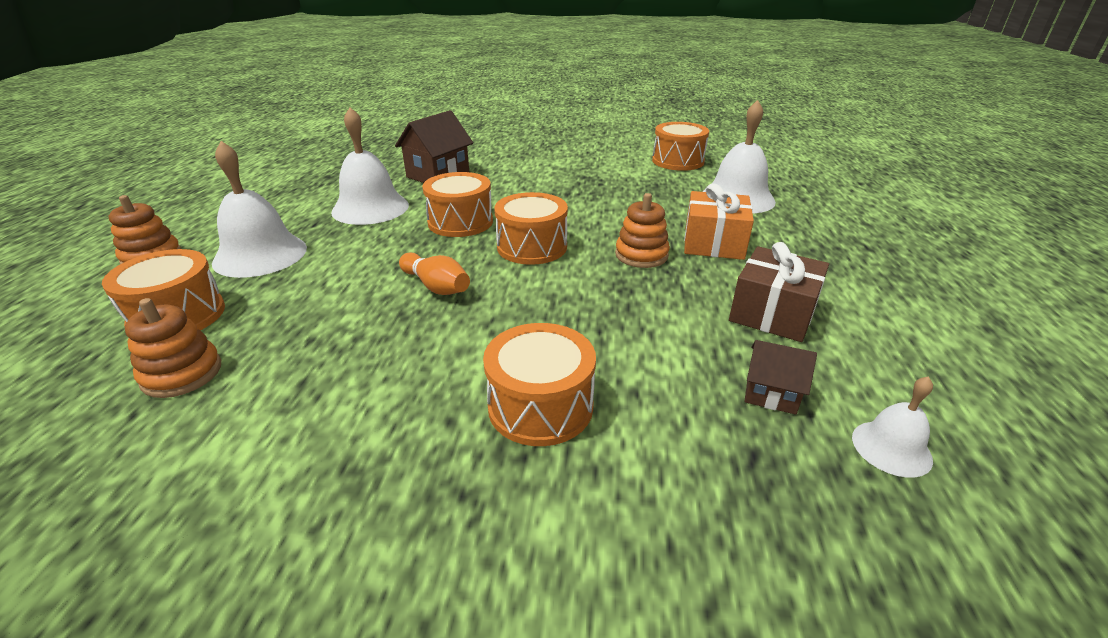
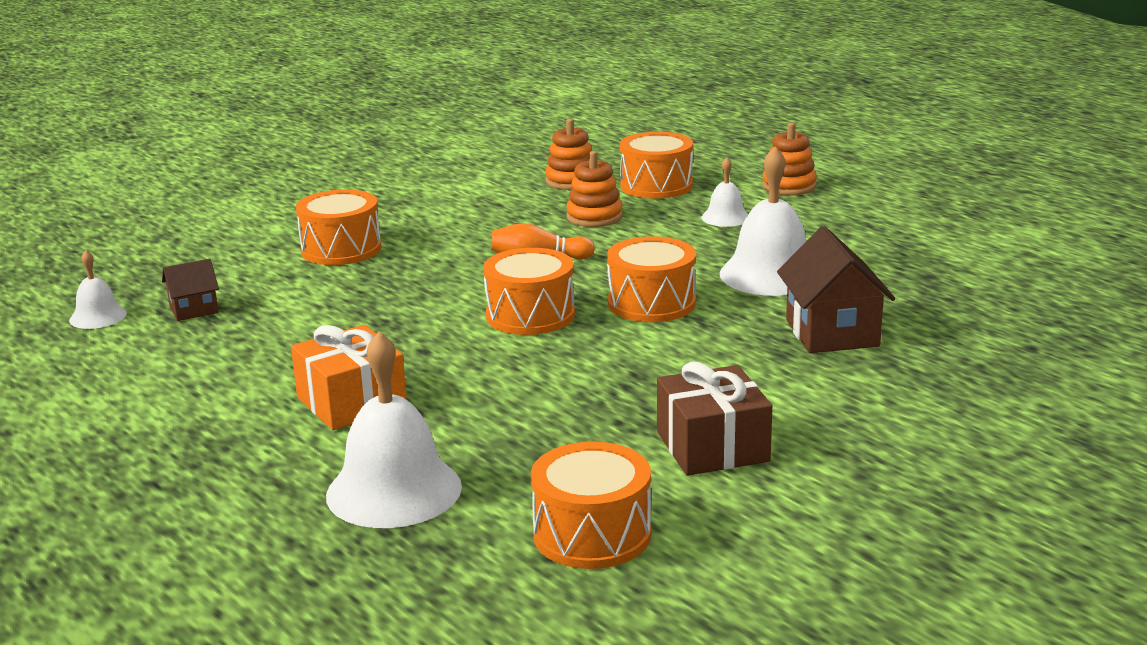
camera: 135 degrees right, 10 degrees down
white bell [212,141,307,278] -> white bell [701,157,748,227], size x0.52
orange stacking toy [615,193,670,268] -> orange stacking toy moved to [566,151,623,227]
brown gift [729,242,829,342] -> brown gift moved to [657,361,772,476]

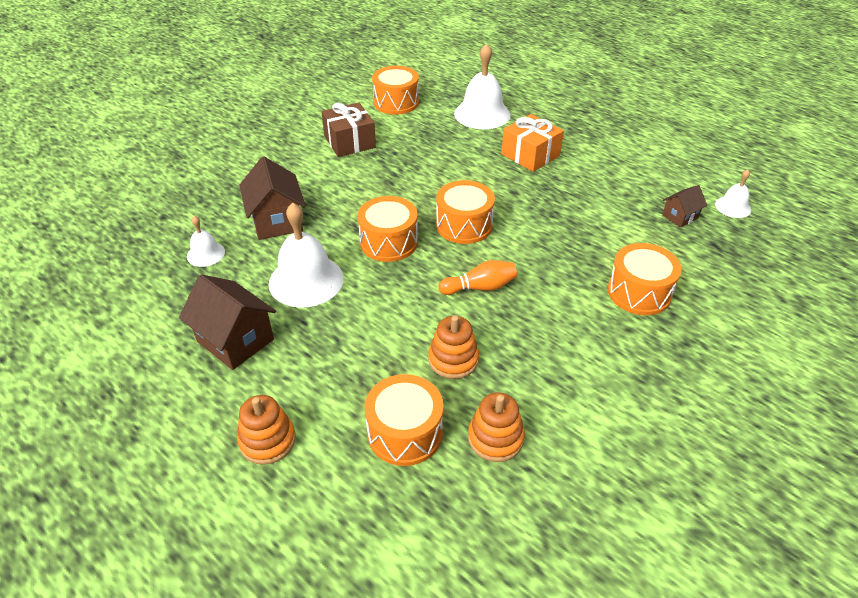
camera: 170 degrees right, 20 degrees up
white bell [701,157,748,227] -> white bell moved to [187,216,225,267]
none -> brown house [179,274,276,370]

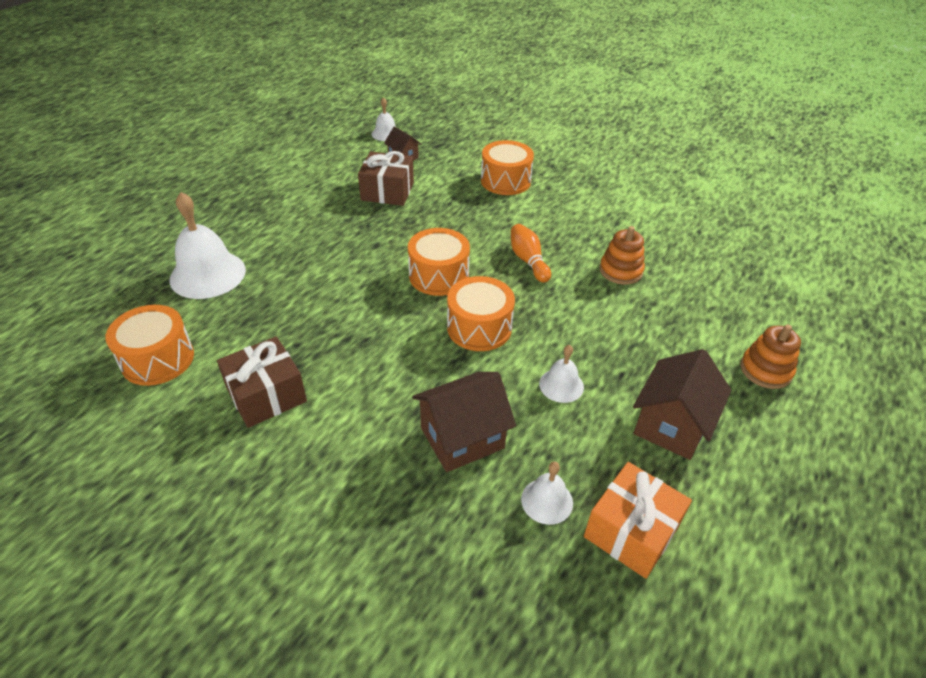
camera: 100 degrees left, 0 degrees up
white bell [269,203,344,308] -> white bell [539,345,584,403], size x0.52
orange drum [365,374,443,466] -> none
orange stacking toy [468,392,525,462] -> none
orange gift [501,114,564,172] -> orange gift moved to [584,462,692,579]
none -> brown gift [358,151,414,206]

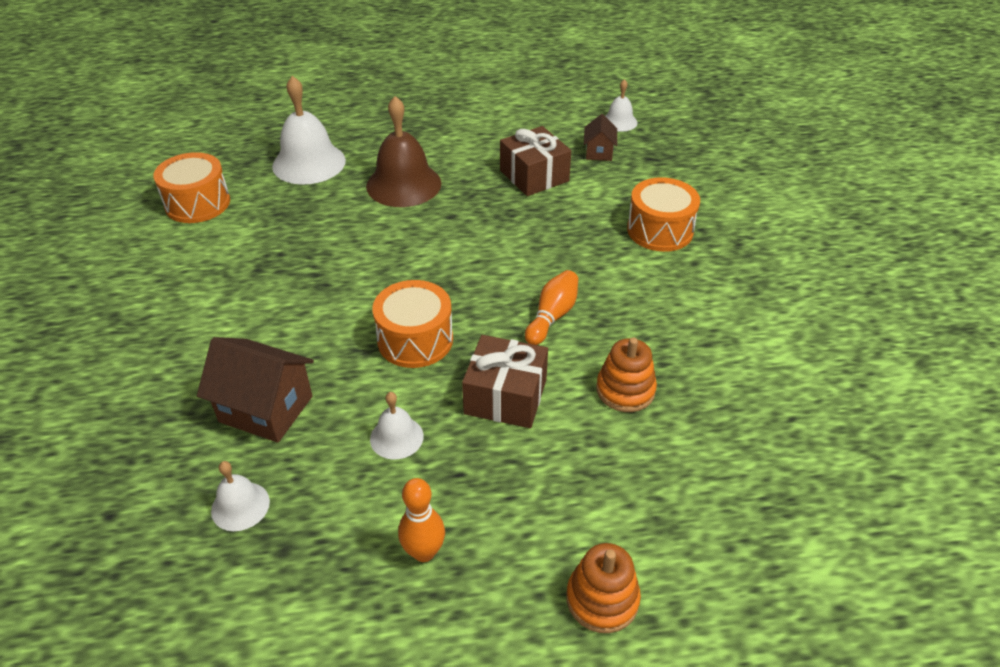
camera: 50 degrees right, 0 degrees up
brown gift [217,336,307,428] -> brown gift moved to [462,335,548,428]
orange drum [408,228,470,296] -> none
orange gift [584,462,692,579] -> none
brown house [633,349,732,460] -> orange bowling pin [398,478,445,562]
none -> brown bell [366,96,441,207]

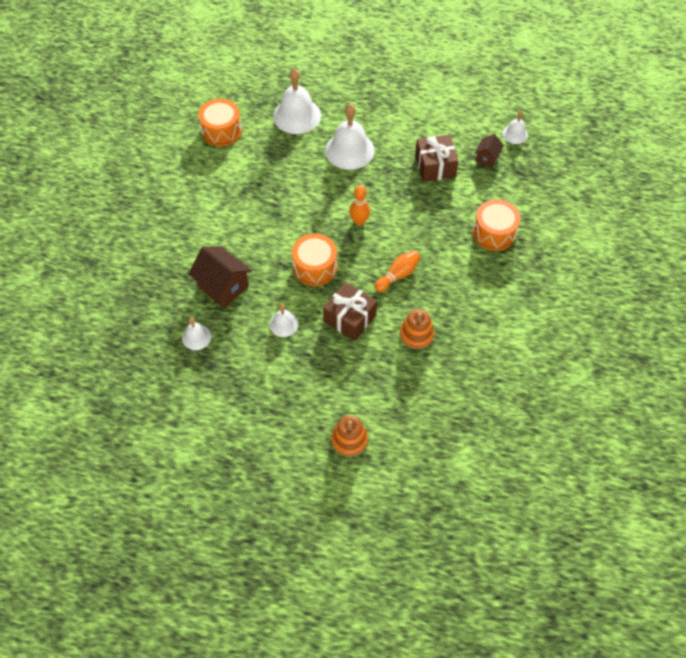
camera: 20 degrees right, 15 degrees up
brown bell [366,96,441,207] -> white bell [325,104,375,170]
orange bowling pin [398,478,445,562] -> orange bowling pin moved to [349,185,370,226]

